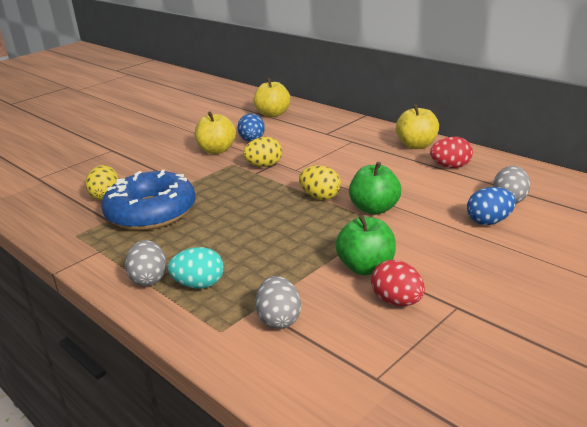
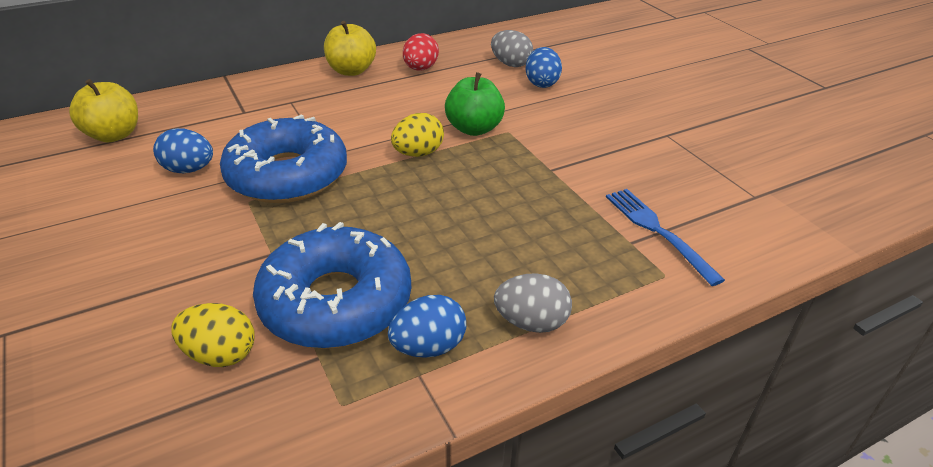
camera: 75 degrees left, 10 degrees up
turquoise egg [168,247,224,288] -> none
yellow apple [195,111,236,154] -> none
yellow egg [243,137,282,167] -> blue donut [220,114,347,203]
grey egg [255,276,301,329] -> blue fork [606,189,725,286]
green apple [335,215,396,275] -> none
red egg [371,260,425,306] -> none
none -> blue egg [388,295,466,358]

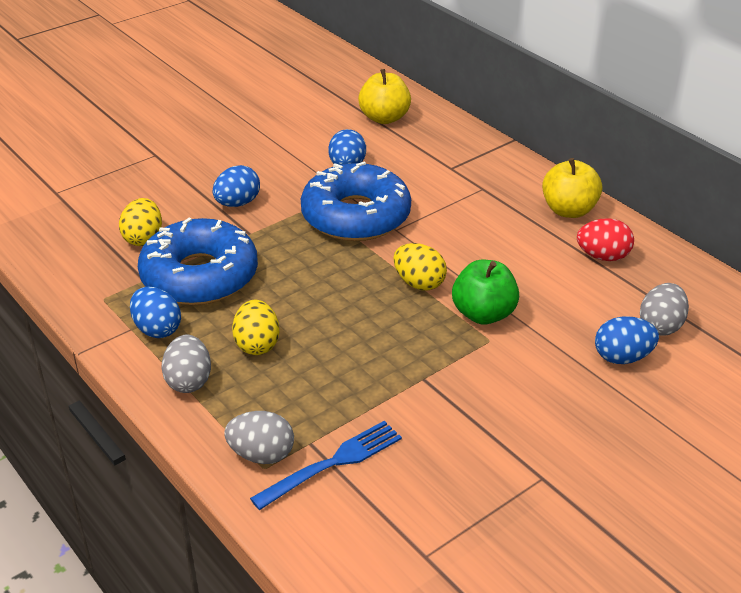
camera: 80 degrees right, 0 degrees up
none -> blue egg [213,165,260,207]
none -> grey egg [224,411,294,464]
none -> yellow egg [232,300,279,355]

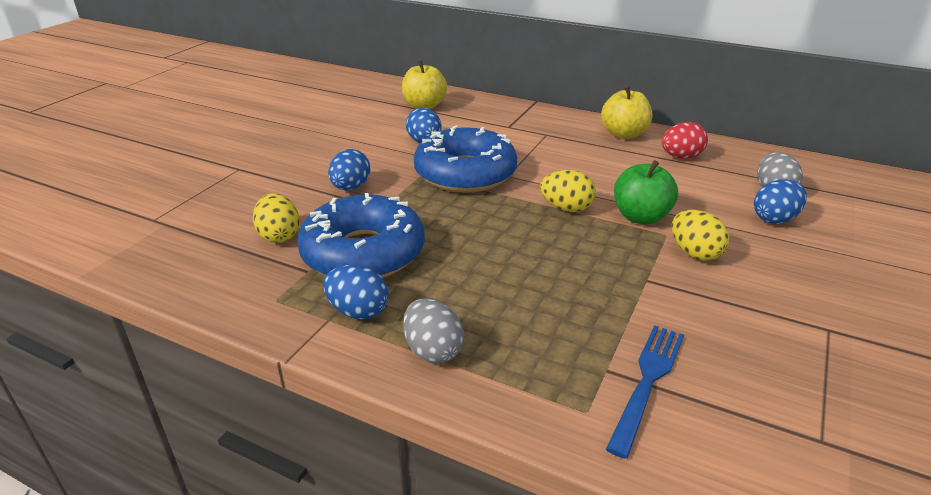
camera: 25 degrees left, 5 degrees down
grey egg [224,411,294,464] -> none
yellow egg [232,300,279,355] -> yellow egg moved to [672,210,729,261]

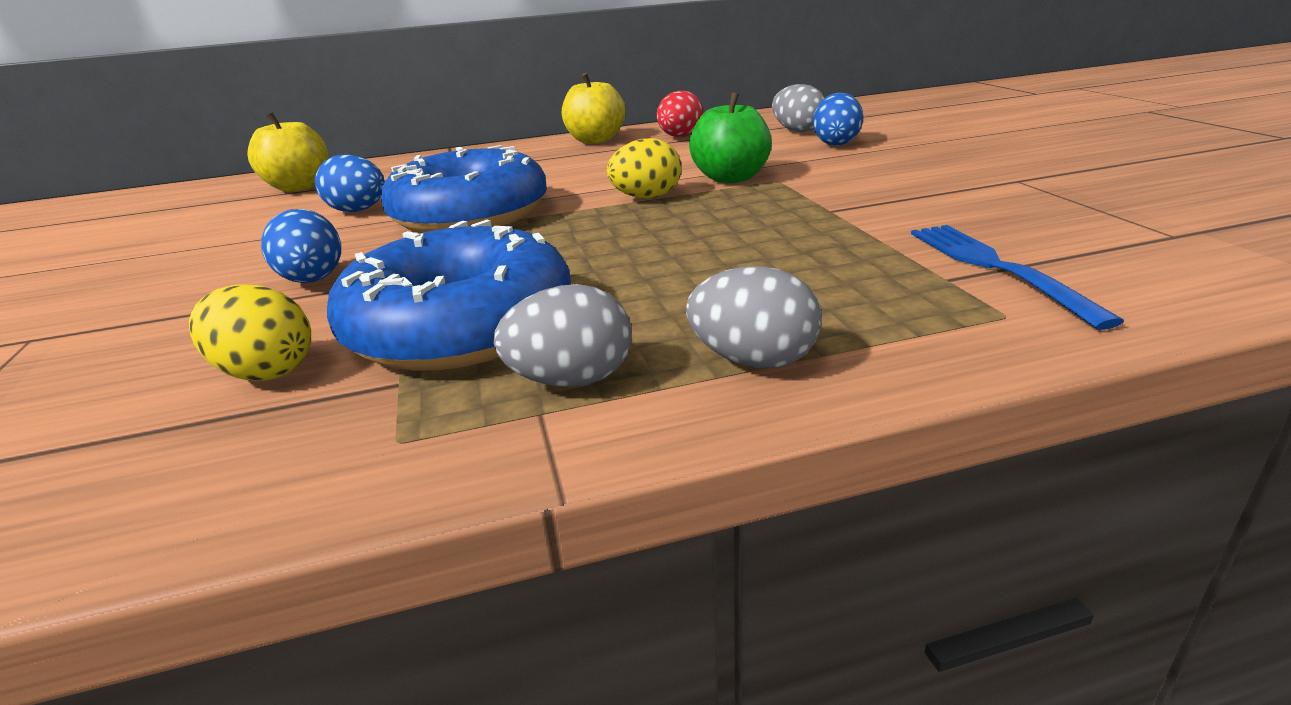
camera: 40 degrees left, 5 degrees down
blue egg [323,265,389,320] -> grey egg [494,284,632,387]
yellow egg [672,210,729,261] -> none

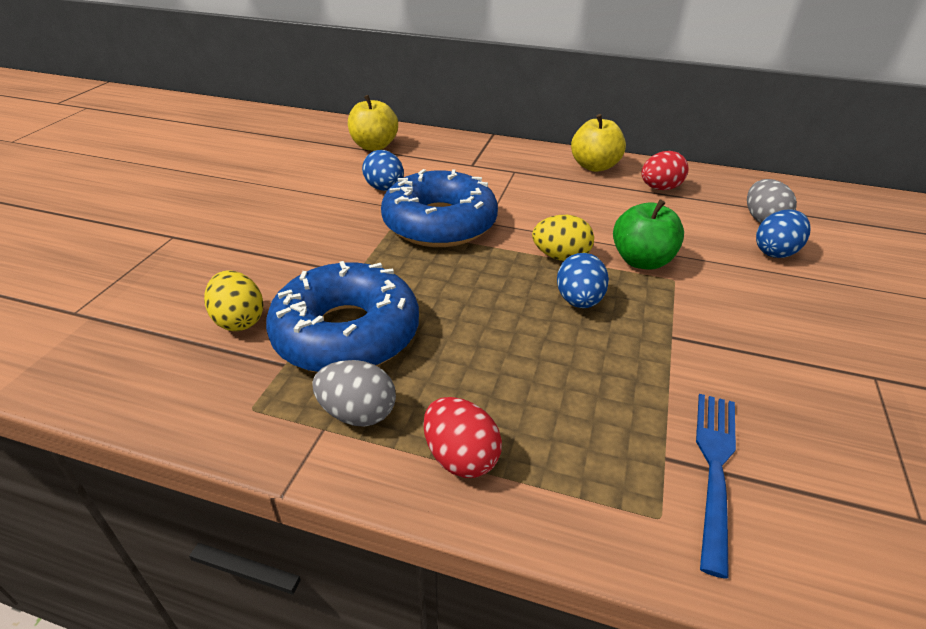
camera: 30 degrees right, 10 degrees up
blue egg [261,209,341,283] -> blue egg moved to [557,253,609,308]
grey egg [686,266,821,368] -> red egg [423,397,502,478]

